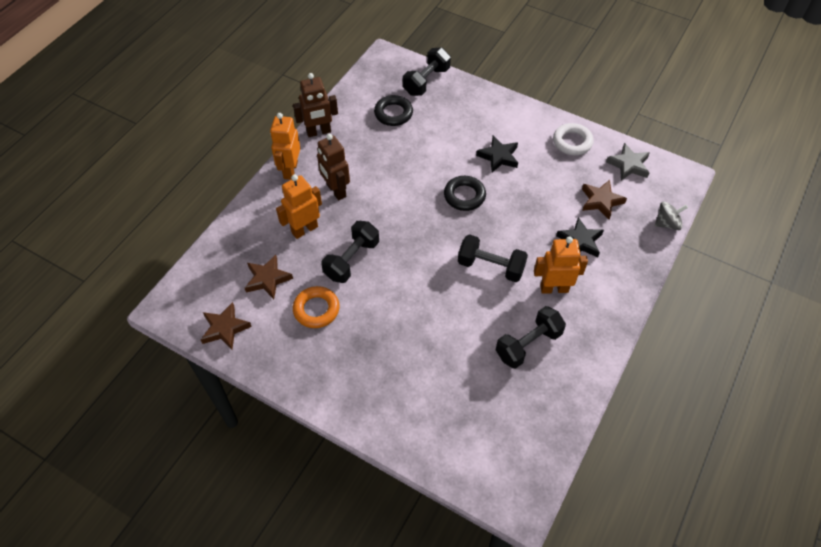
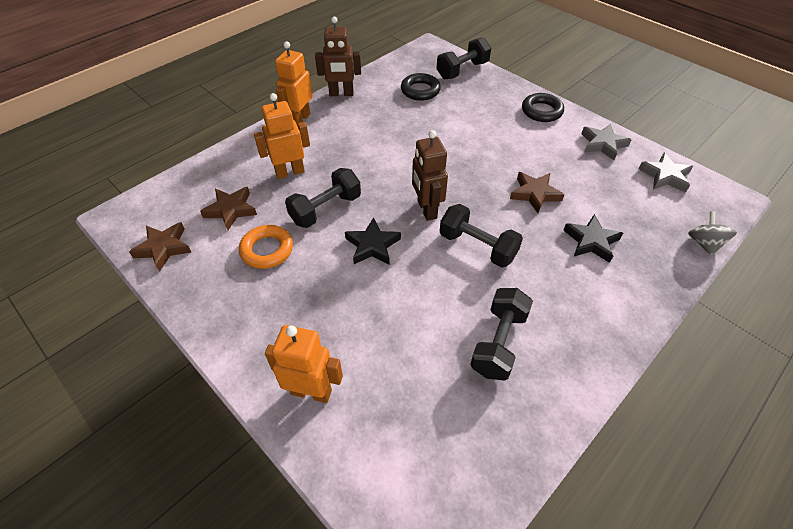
camera: 15 degrees right, 5 degrees down
brown robot [317,134,350,201] -> brown robot moved to [412,130,448,221]
black ring [444,176,486,211] -> black ring moved to [522,93,564,122]
black star [476,136,518,172] -> black star moved to [345,217,401,265]
black dumbbell [496,306,566,369] -> black dumbbell turned 45 degrees counterclockwise [470,288,533,381]
orange robot [534,236,588,294] -> orange robot moved to [265,325,343,403]
white ring [553,123,594,155] -> grey star [581,124,631,160]
brown star [582,180,627,219] -> brown star moved to [510,172,565,213]
grey spinning top [655,202,688,230] -> grey spinning top turned 90 degrees counterclockwise [688,211,737,256]

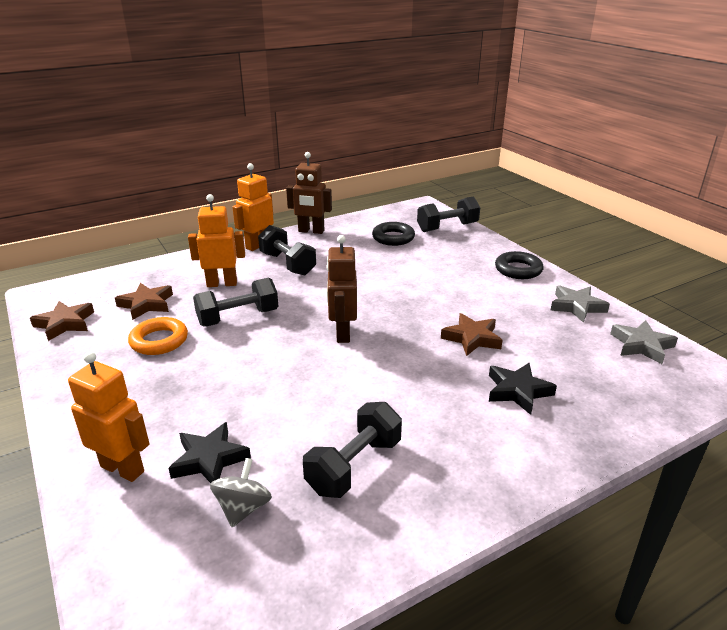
camera: 15 degrees right, 20 degrees down
black star [345,217,401,265] -> black star moved to [168,422,251,483]
black dumbbell [440,204,523,268] -> black dumbbell moved to [258,225,316,275]
grey spinning top [688,211,737,256] -> grey spinning top moved to [210,458,272,527]

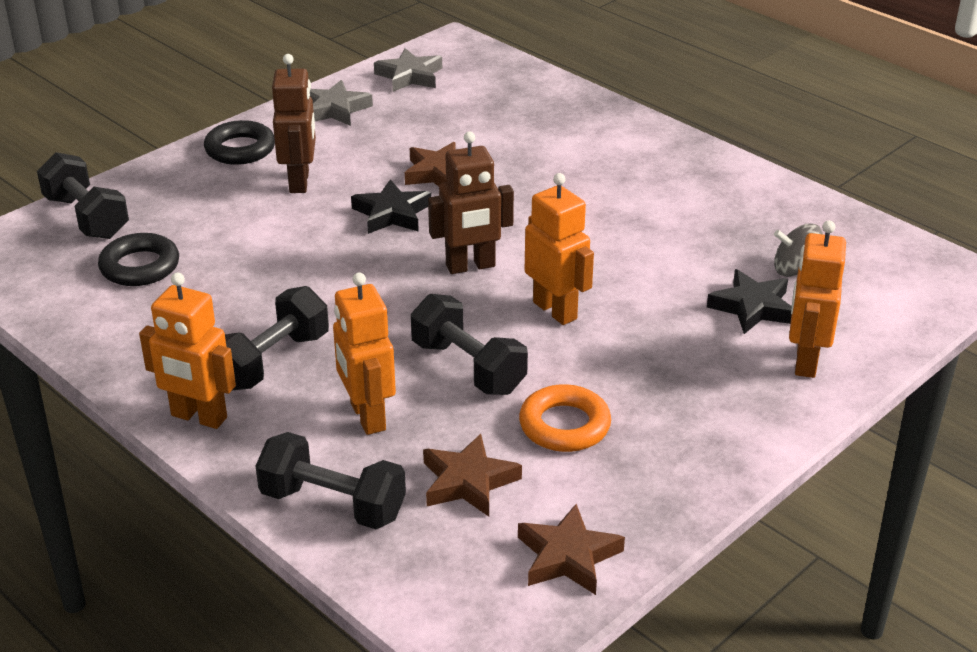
camera: 105 degrees left, 5 degrees up
brown robot [286,152,332,234] -> brown robot moved to [272,54,316,193]
black dumbbell [303,402,402,498] -> black dumbbell moved to [256,432,406,529]
black star [489,363,557,415] -> black star moved to [351,179,431,234]
none -> orange robot [525,173,594,325]

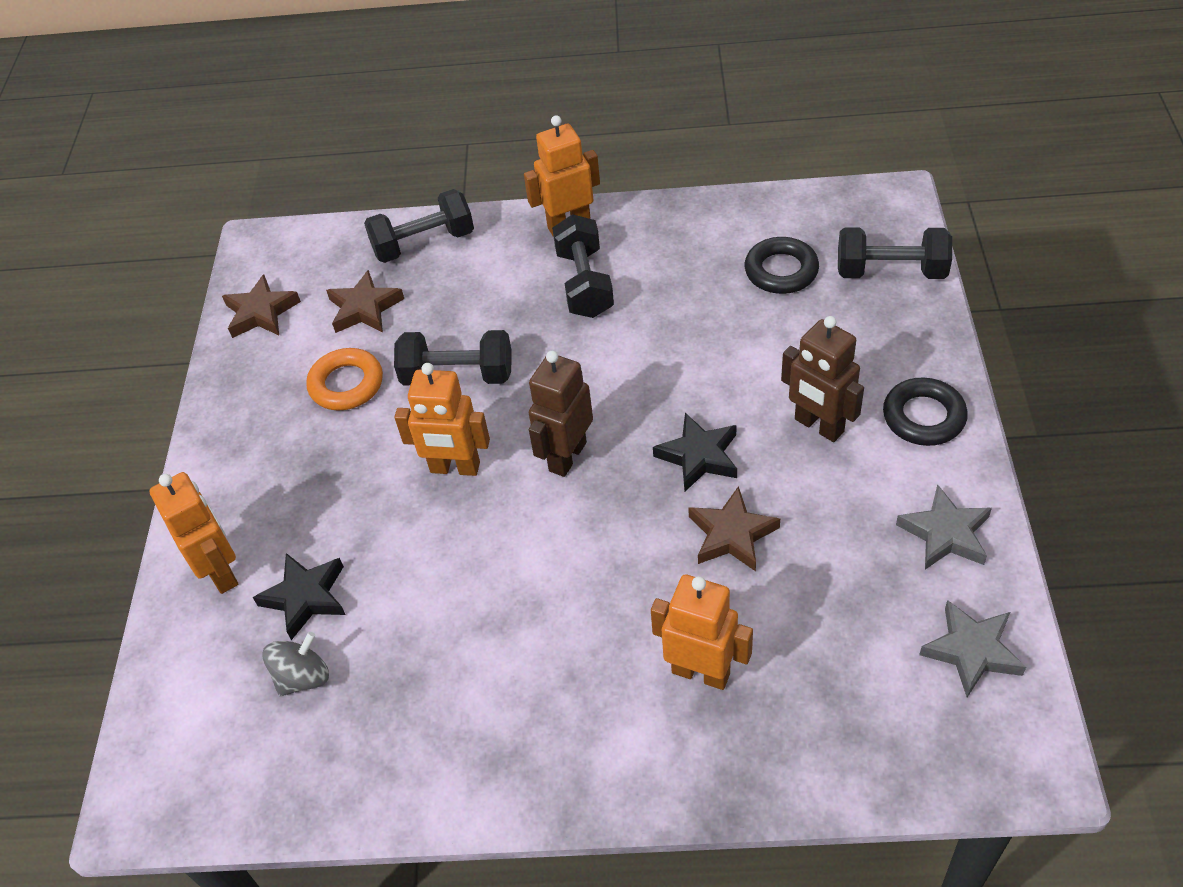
camera: 140 degrees right, 15 degrees up
orange robot [333,272,396,435] -> orange robot moved to [651,575,753,690]

